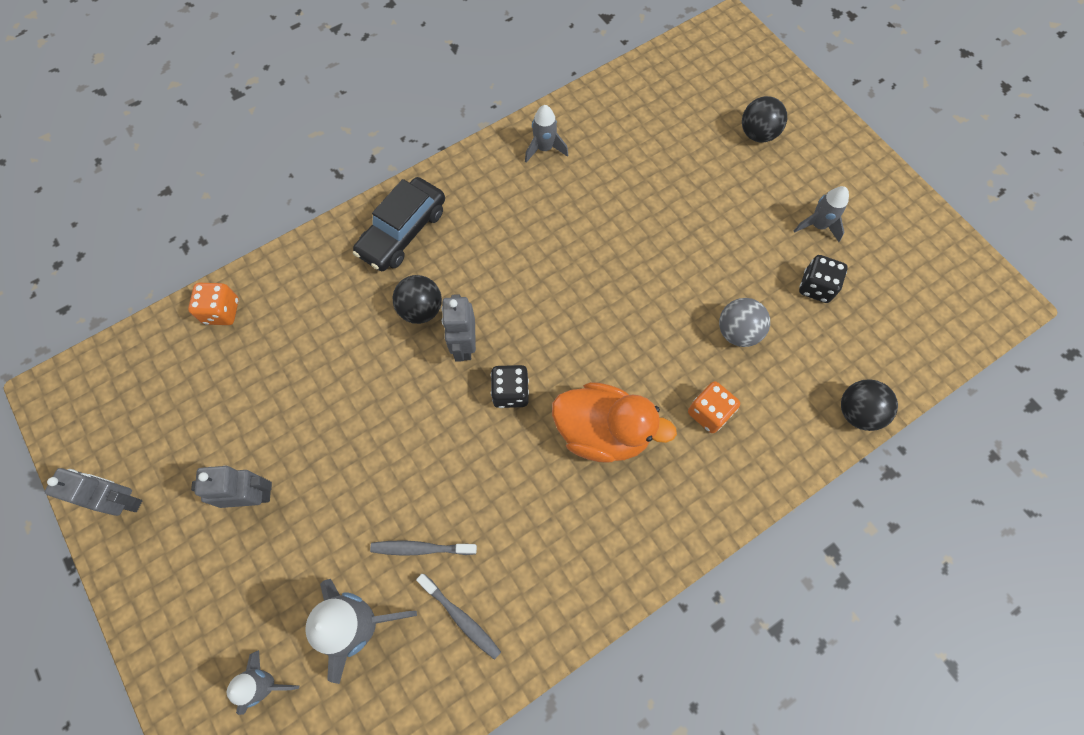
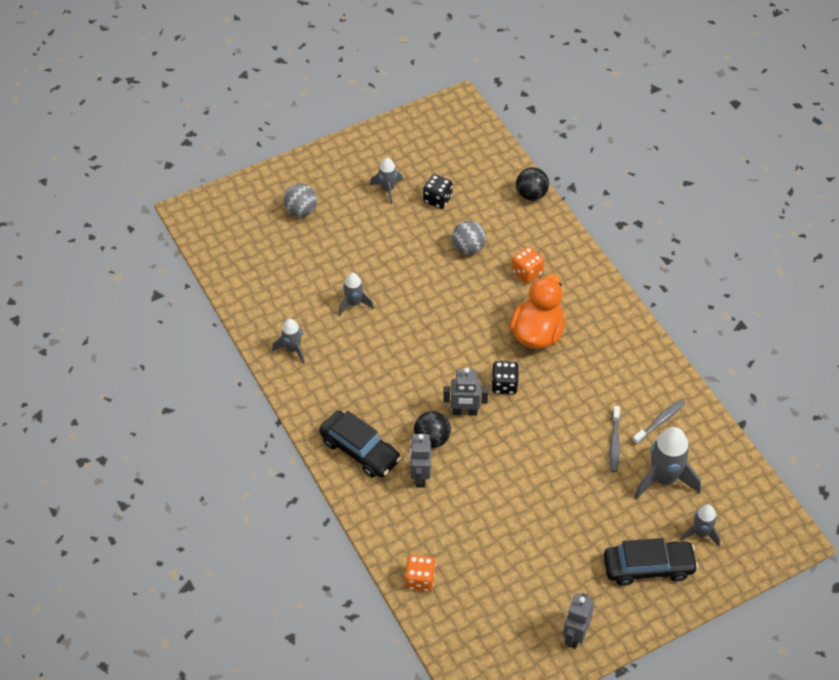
camera: 85 degrees left, 15 degrees down
grey robot [191,466,272,508] -> grey robot moved to [410,434,431,488]
black ball [742,96,787,142] -> grey ball [283,183,317,217]
none -> grey rocket [339,273,374,315]
none -> black car [604,538,698,586]

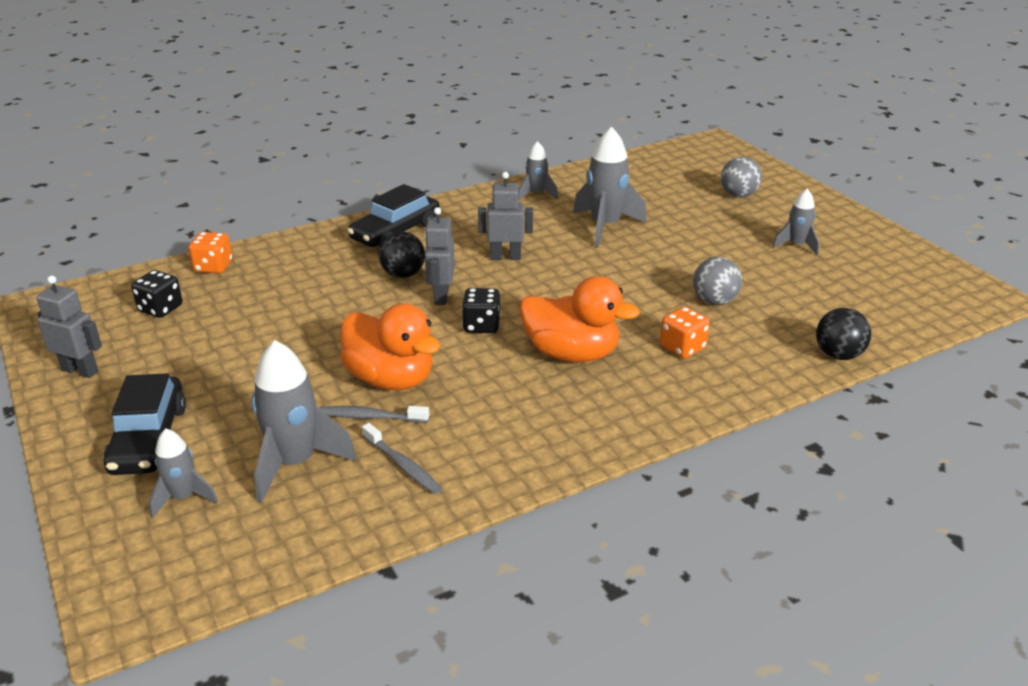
camera: 90 degrees right, 20 degrees down
grey rocket [339,273,374,315] -> grey rocket [573,126,646,247], size x1.74
grey robot [410,434,431,488] -> grey robot moved to [478,172,533,260]
black dice [423,174,453,209] -> black dice moved to [131,270,182,318]
none -> orange duck [340,303,440,390]

